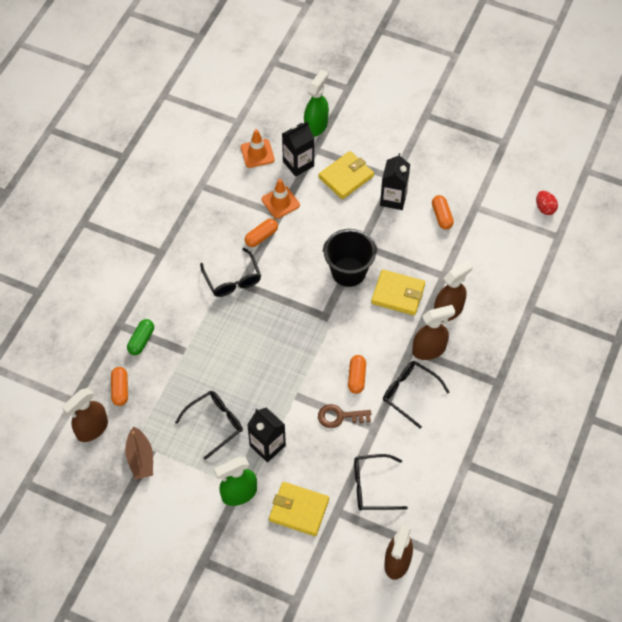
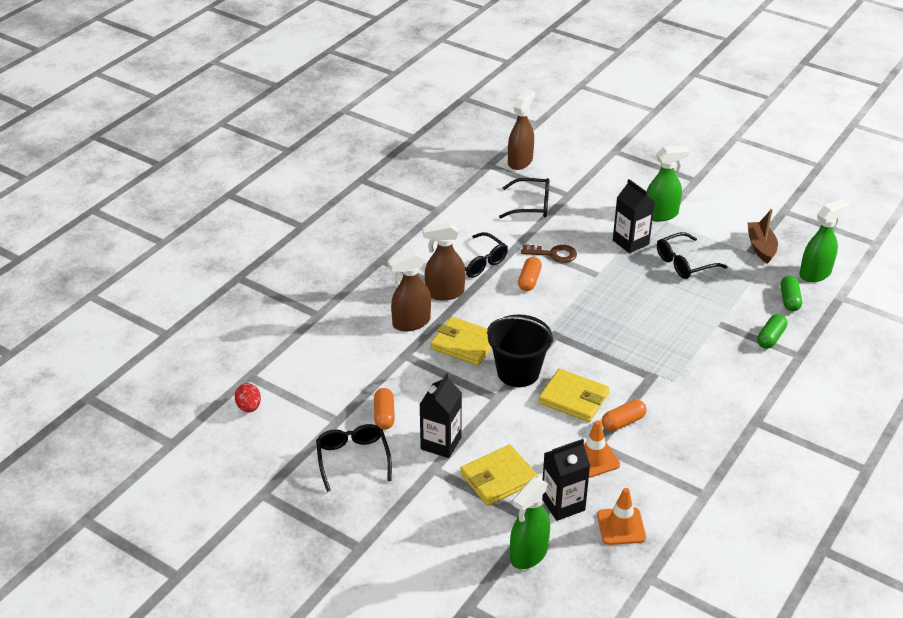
camera: 170 degrees left, 20 degrees down
brown spray bottle [62,388,108,442] -> green spray bottle [799,199,849,282]
orange capsule [111,367,128,406] -> green capsule [780,276,802,311]
black glasses [200,248,261,297] -> black glasses moved to [316,424,392,492]
yellow wallet [269,482,329,536] -> yellow wallet moved to [538,369,610,422]

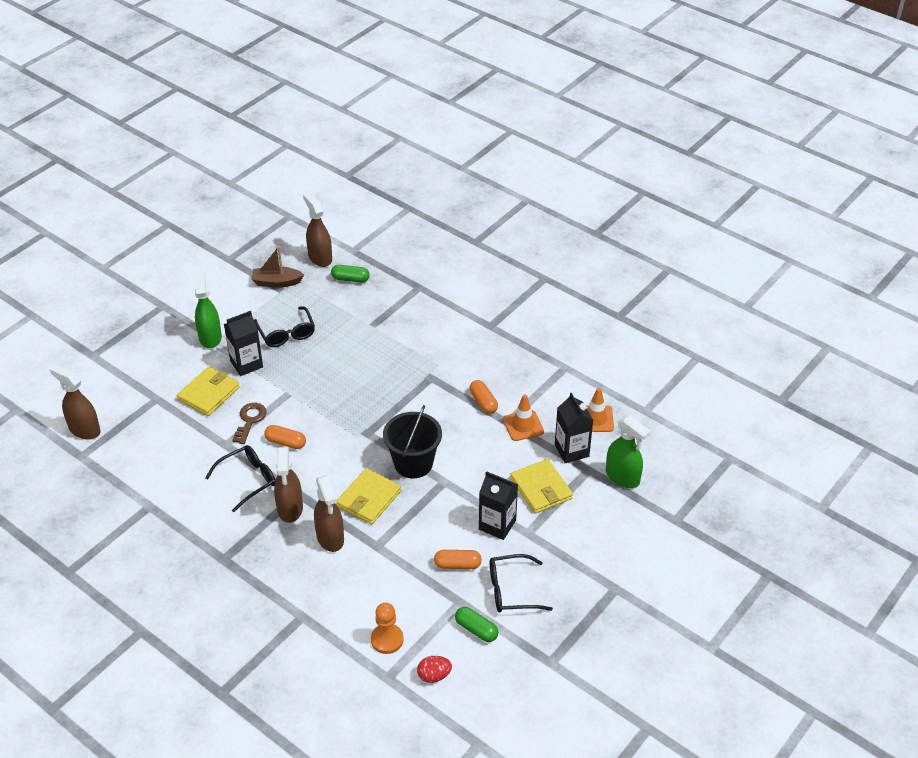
camera: 85 degrees left, 5 degrees up
black glasses [499,178,550,219] -> none
yellow wallet [538,369,610,422] -> yellow wallet moved to [177,367,240,416]
green capsule [757,314,787,349] -> green capsule moved to [455,607,499,642]
green spray bottle [799,199,849,282] -> brown spray bottle [303,192,332,267]
none -> orange pawn [371,603,404,654]

